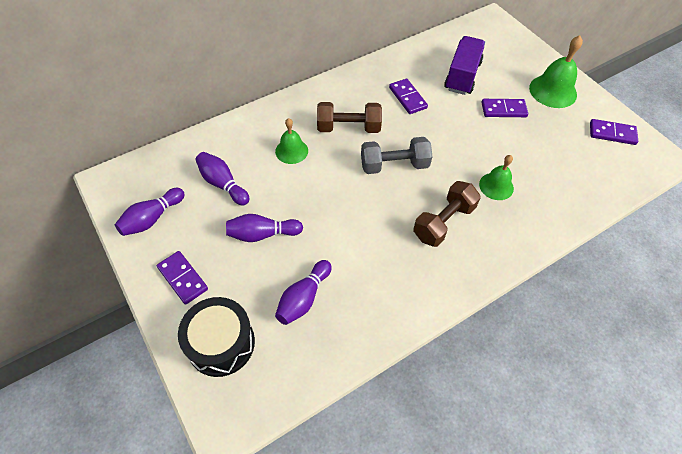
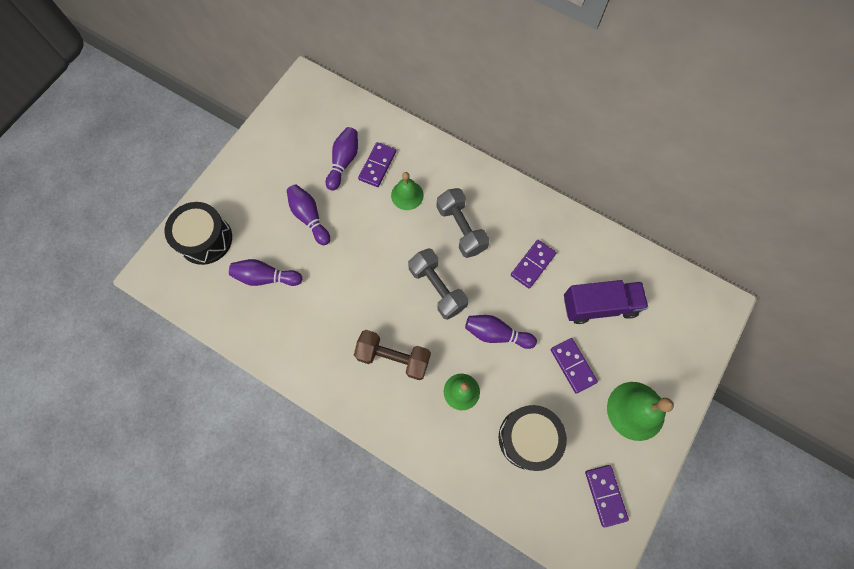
camera: 65 degrees right, 15 degrees up
purple bowling pin [115,188,185,236] -> purple bowling pin moved to [465,315,537,349]
purple domino [157,251,208,305] -> purple domino moved to [358,142,396,187]
brown dumbbell [317,102,382,133] -> grey dumbbell [437,188,490,258]
none -> black drum [499,405,567,471]

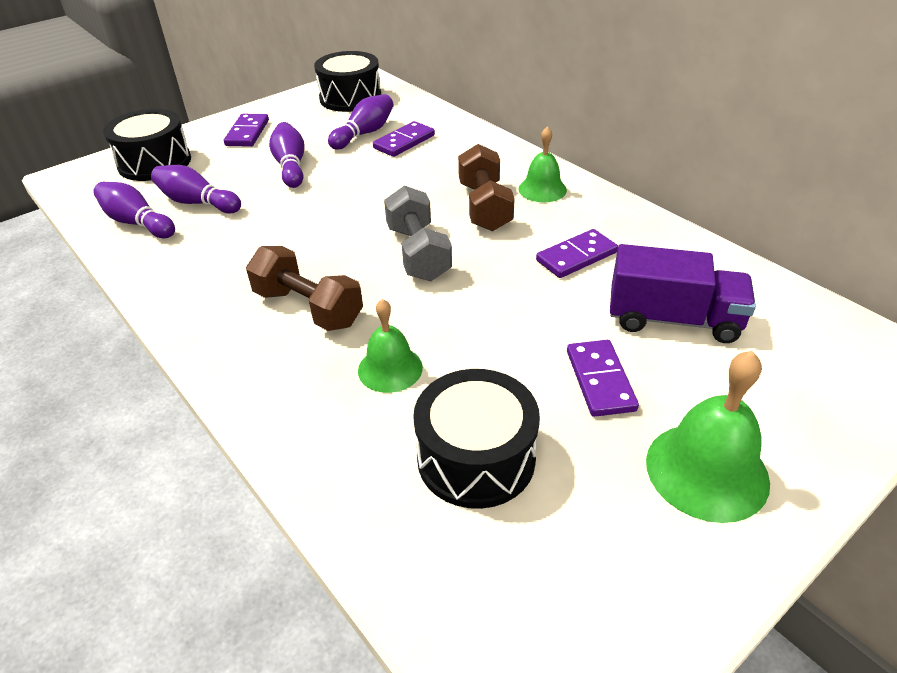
camera: 20 degrees right, 30 degrees down
green bell [391,172,424,210] -> green bell moved to [518,126,567,203]
grey dumbbell [437,188,490,258] -> brown dumbbell [458,144,515,231]
purple bowling pin [465,315,537,349] -> purple bowling pin moved to [93,182,175,239]
purple domino [585,465,629,527] -> purple domino moved to [224,114,269,147]
none -> black drum [314,51,381,112]

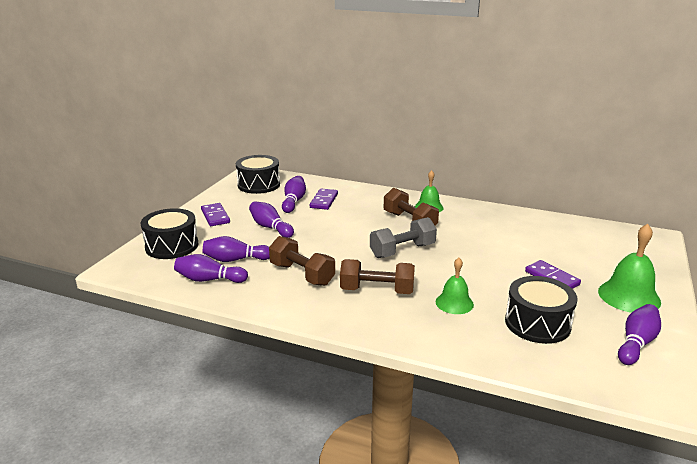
camera: 30 degrees left, 15 degrees down
grey dumbbell [384,185,452,281] -> grey dumbbell turned 75 degrees counterclockwise [370,217,437,258]
purple domino [536,229,618,278] -> none
purple truck [610,244,756,343] -> none
none -> brown dumbbell [269,236,335,286]
none -> purple bowling pin [618,304,661,365]

